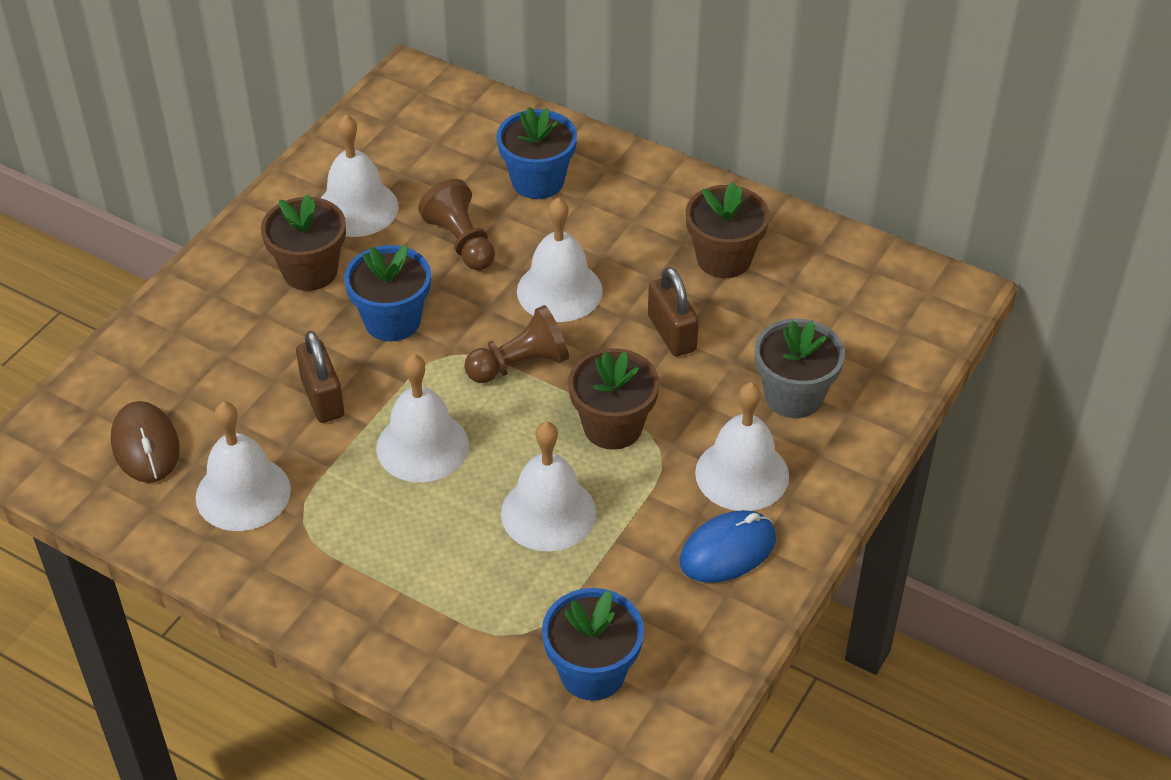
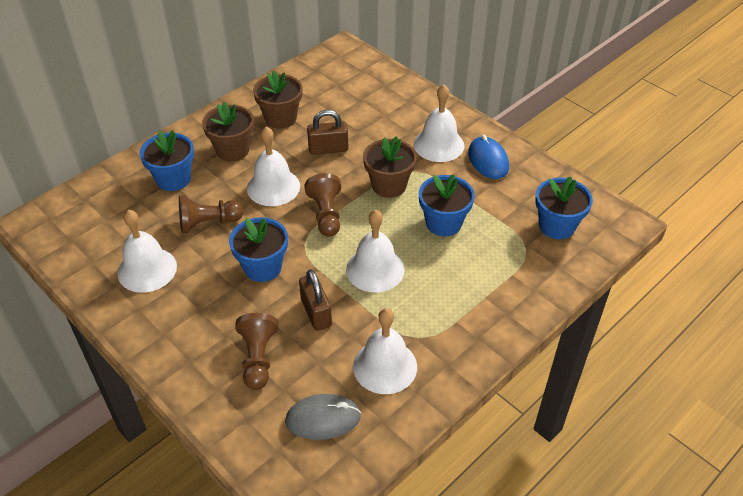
camera: 75 degrees left, 0 degrees up
brown mouse [111,401,180,483] -> grey mouse [285,394,361,440]
brown flower pot [261,194,346,291] -> brown flower pot moved to [202,102,254,161]
brown padlock [296,331,344,423] -> brown padlock turned 75 degrees clockwise [299,269,332,331]
white bell [501,422,596,551] -> blue flower pot [419,174,475,237]
grey flower pot [755,319,845,418] -> none
none -> brown pawn [235,313,278,390]

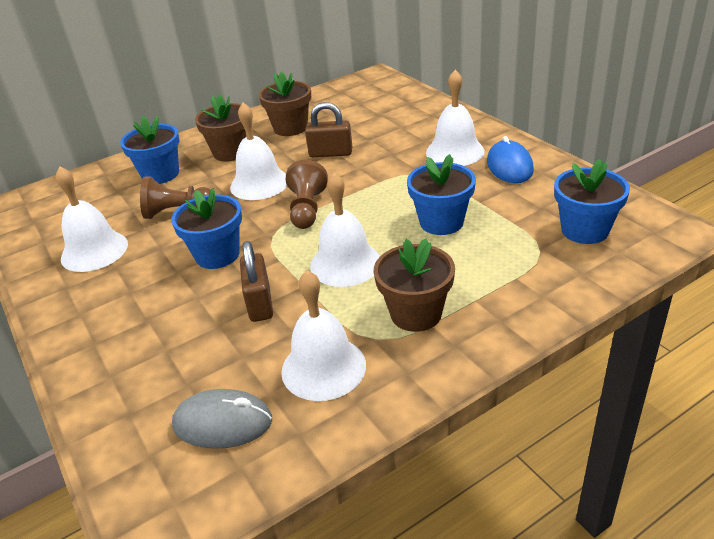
camera: 15 degrees right, 10 degrees down
brown pawn [235,313,278,390] -> none
brown flower pot [363,136,417,198] -> brown flower pot moved to [374,239,455,332]

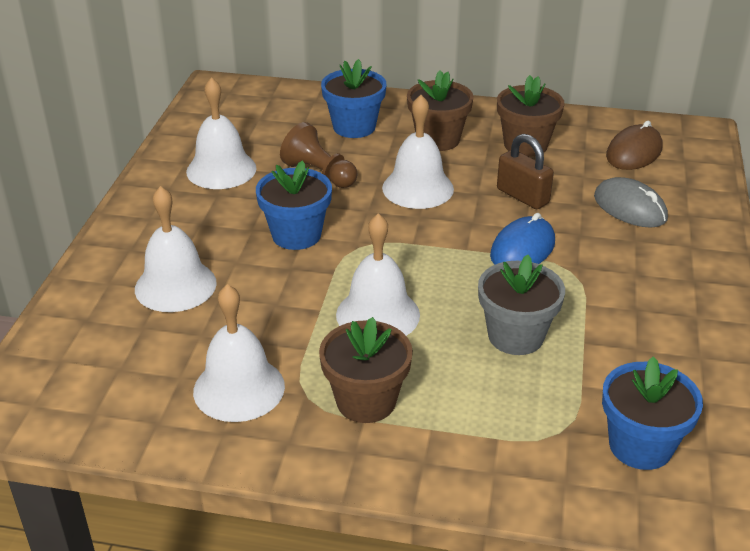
camera: 40 degrees right, 0 degrees up
grey mouse [172,389,272,449] -> grey mouse moved to [594,177,668,228]
brown padlock [240,241,273,322] -> none
brown pawn [286,160,328,229] -> none
blue flower pot [407,154,476,235] -> grey flower pot [478,255,565,355]
white bell [426,70,485,166] -> white bell moved to [135,186,217,312]
blue mouse [487,136,534,183] -> blue mouse moved to [490,213,555,265]
none -> brown mouse [606,121,663,170]

